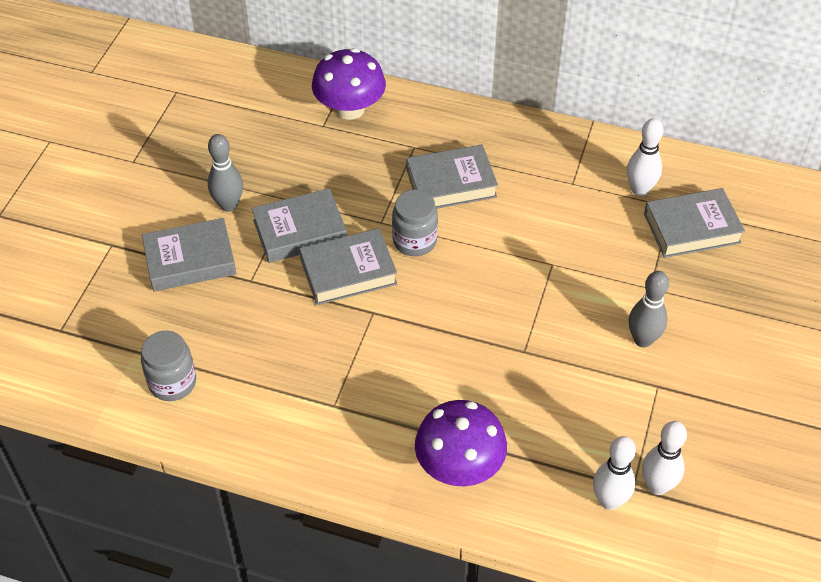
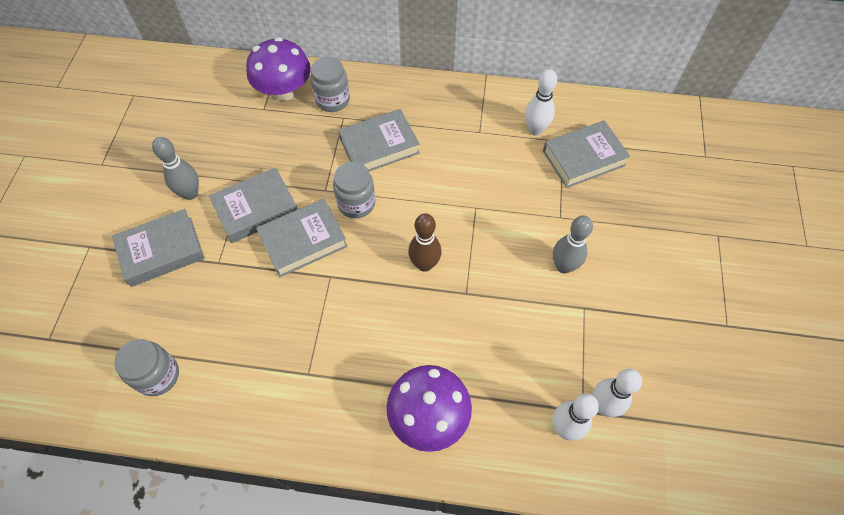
camera: 10 degrees left, 10 degrees up
none -> grey jar [310,57,350,112]
none -> brown bowling pin [408,213,442,272]

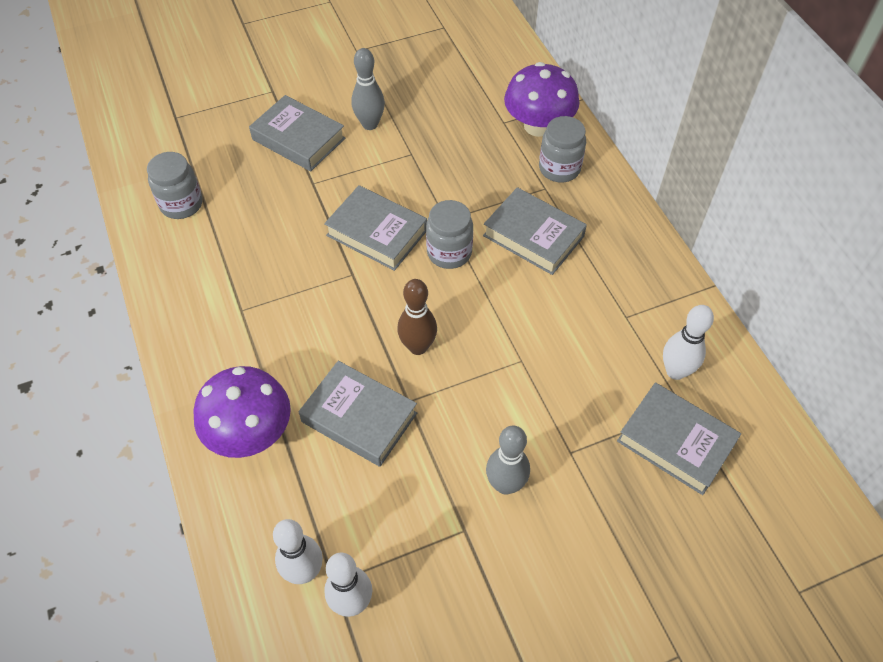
camera: 60 degrees right, 5 degrees down
grey book [209,167,298,243] -> grey book moved to [299,361,417,467]

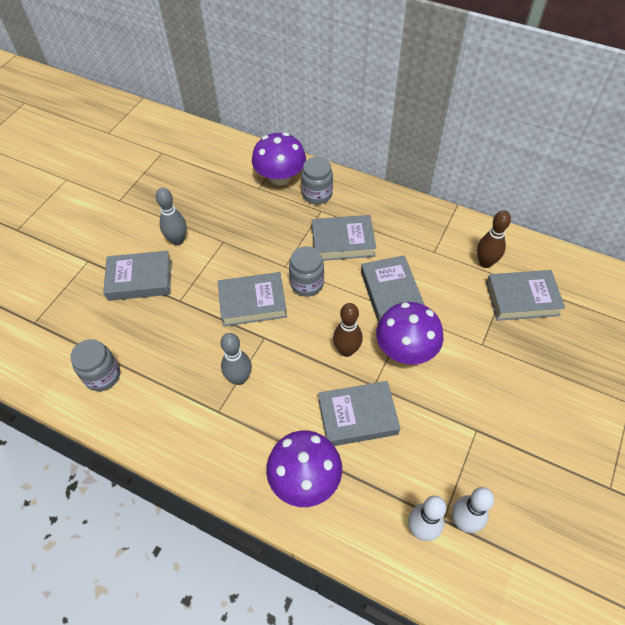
camera: 40 degrees left, 0 degrees up
grey bowling pin [486,426,530,495] -> grey bowling pin moved to [221,333,252,385]
white bowling pin [663,305,714,380] -> brown bowling pin [477,210,511,268]
none -> grey book [361,255,424,323]
none -> purple mushroom [376,302,443,364]

